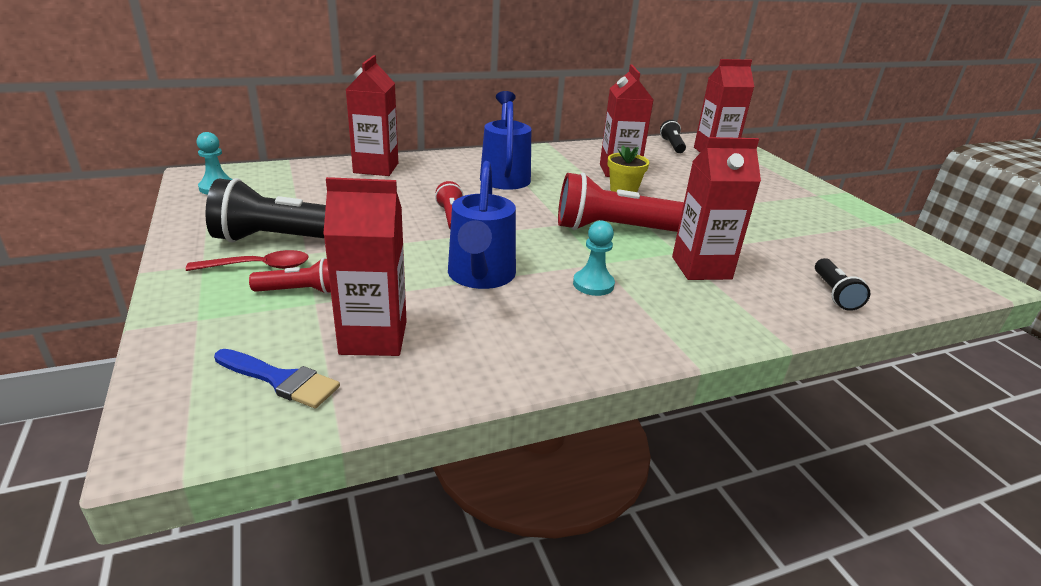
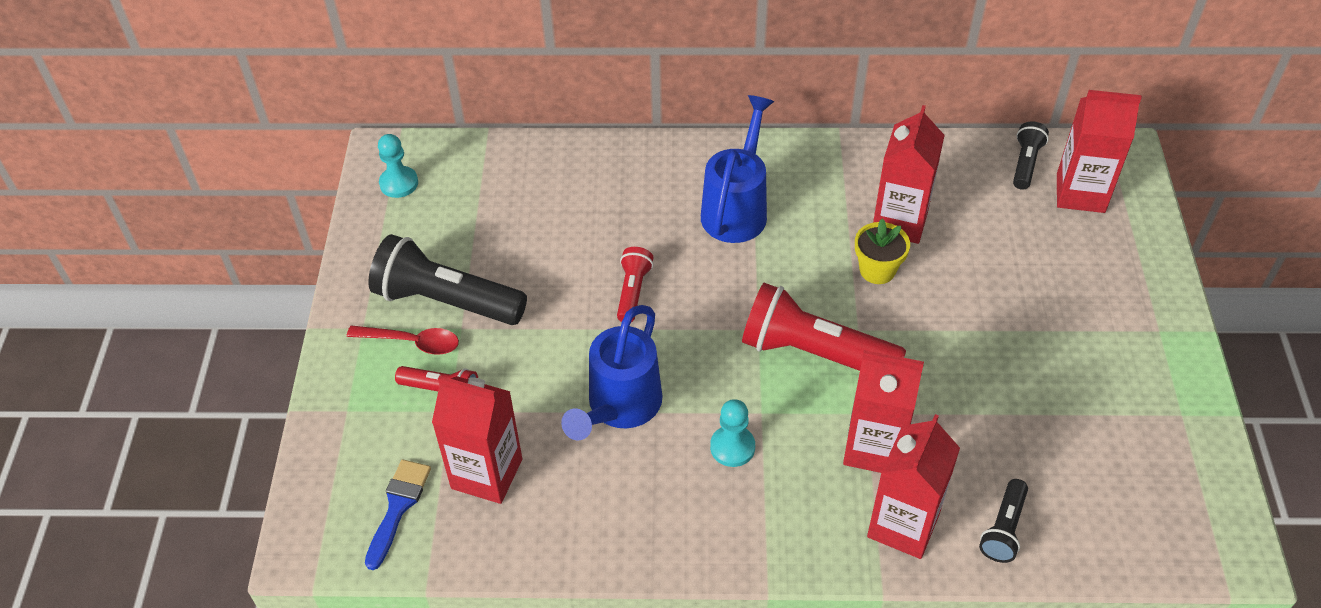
camera: 25 degrees right, 20 degrees up
blue brush [214,349,340,409] -> blue brush turned 120 degrees counterclockwise [365,460,431,570]
red carton [346,55,398,176] -> red carton moved to [867,414,960,559]

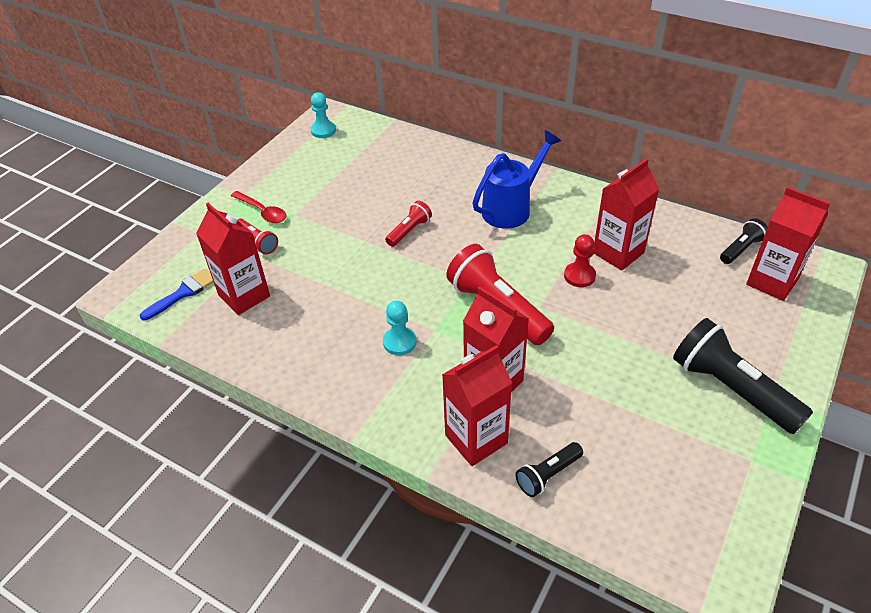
camera: 30 degrees right, 5 degrees down
black flashlight [368,234,527,325] -> black flashlight moved to [673,318,813,434]
blue watering can [561,305,662,440] -> none
yellow flower pot [855,219,910,284] -> red pawn [564,234,596,287]

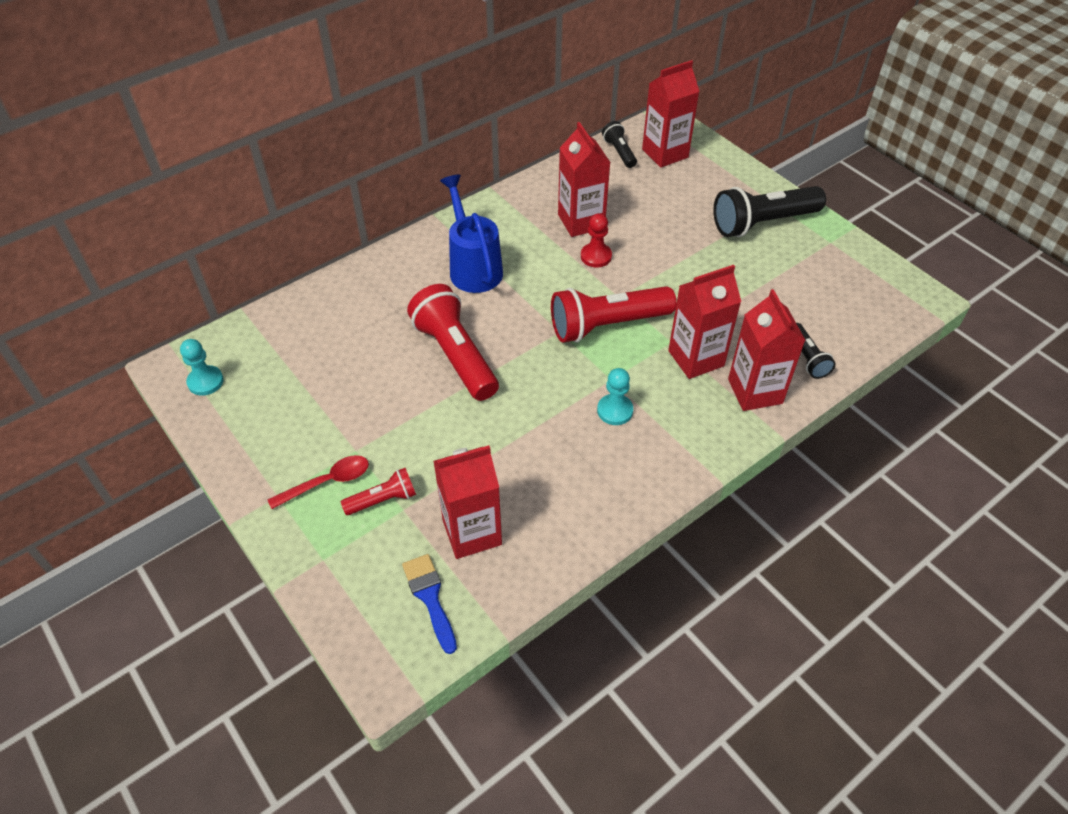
camera: 70 degrees left, 5 degrees up
red flashlight [385,201,432,247] -> red flashlight [407,284,499,401], size x1.95

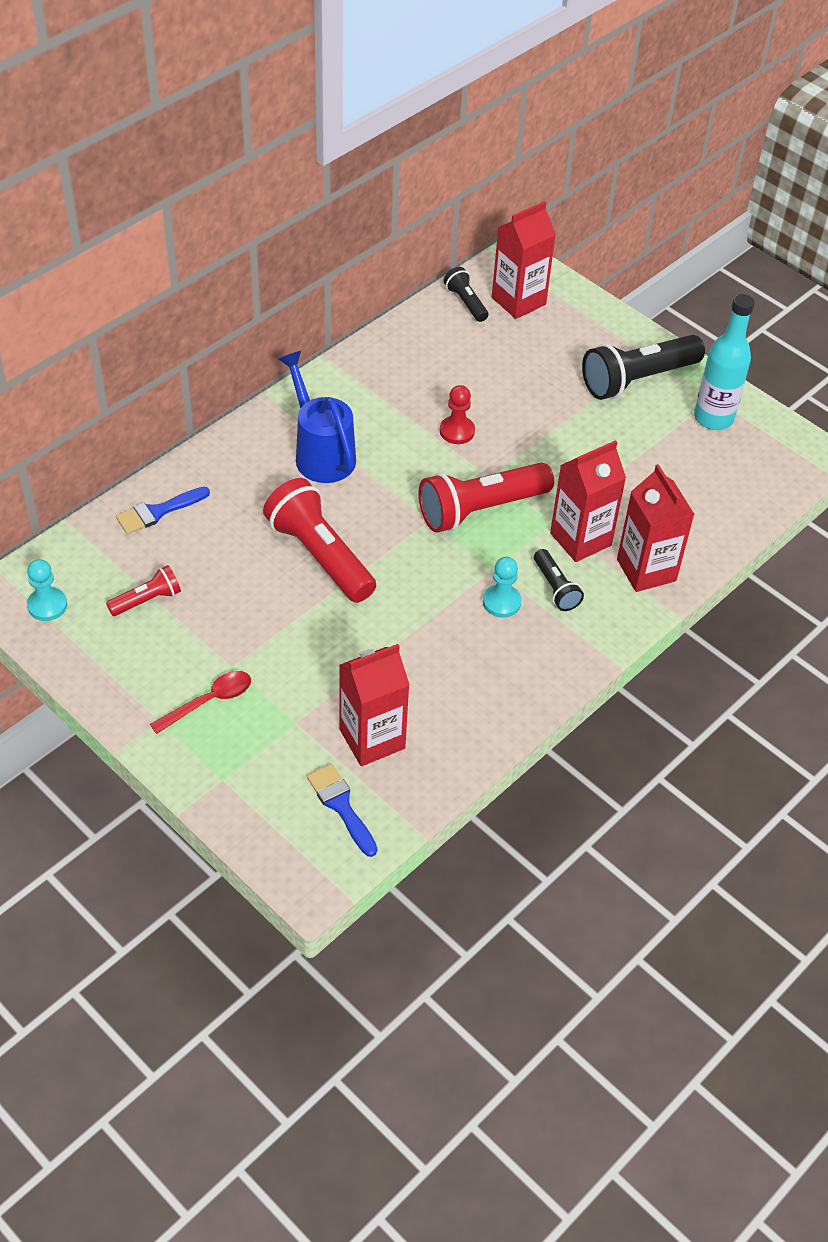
camera: 10 degrees left, 0 degrees up
red flashlight [341,468,416,515] -> red flashlight moved to [106,565,181,616]
red carton [558,122,610,237] -> none
black flashlight [796,323,836,379] -> black flashlight moved to [534,549,584,611]
none -> blue brush [116,487,210,534]
none -> turquoise bottle [694,294,755,430]

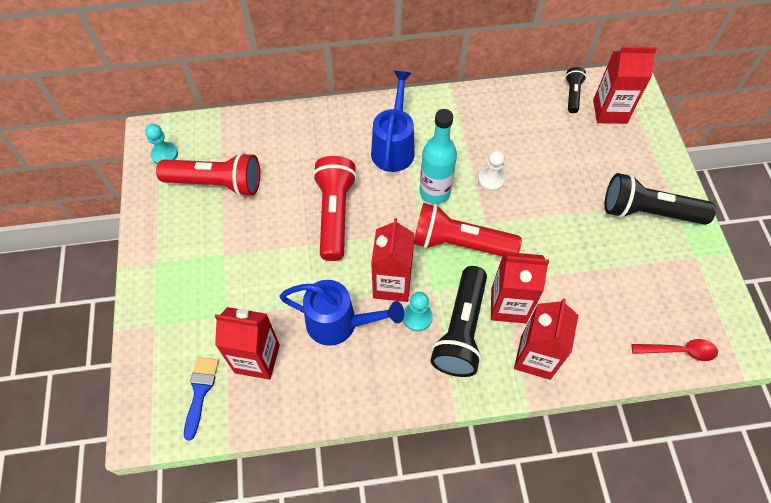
camera: 40 degrees right, 10 degrees up
red flashlight [106,565,181,616] -> red flashlight [156,152,260,197], size x1.95
blue brush [116,487,210,534] -> none
red spoon [150,671,251,734] -> red spoon moved to [631,339,718,361]
red pawn [440,385,475,444] -> white pawn [478,150,505,191]
black flashlight [534,549,584,611] -> black flashlight [431,266,487,377], size x1.95
turquoise bottle [694,294,755,430] -> turquoise bottle moved to [420,109,457,204]
none -> blue watering can [279,280,404,346]
none -> red carton [371,218,415,302]

